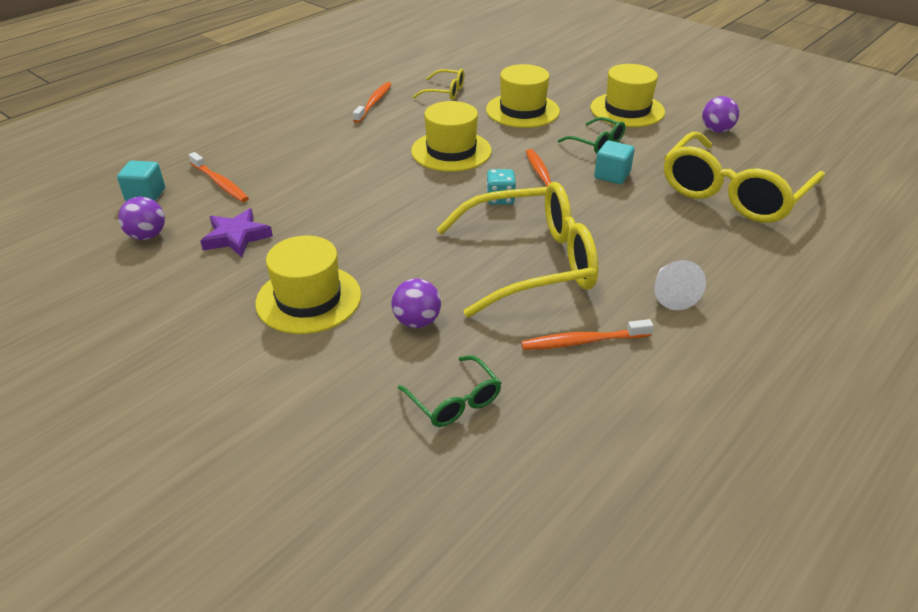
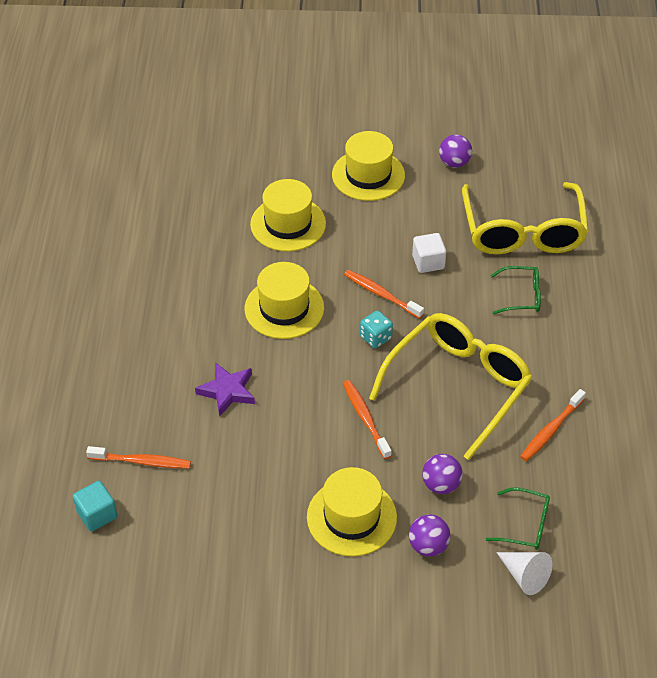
camera: 40 degrees left, 10 degrees up
purple ball [118,197,165,240] -> purple ball moved to [409,514,451,557]
purple star [200,208,273,257] -> purple star moved to [195,362,255,416]
orange toothbrush [353,82,392,123] -> orange toothbrush moved to [343,380,392,459]
yellow glasses [413,69,464,100] -> none
green glasses [558,117,625,154] -> green glasses moved to [490,266,541,314]
turquoise cube [594,141,634,184] -> white cube [412,233,446,273]
white cone [655,260,706,310] -> white cone moved to [496,552,552,595]

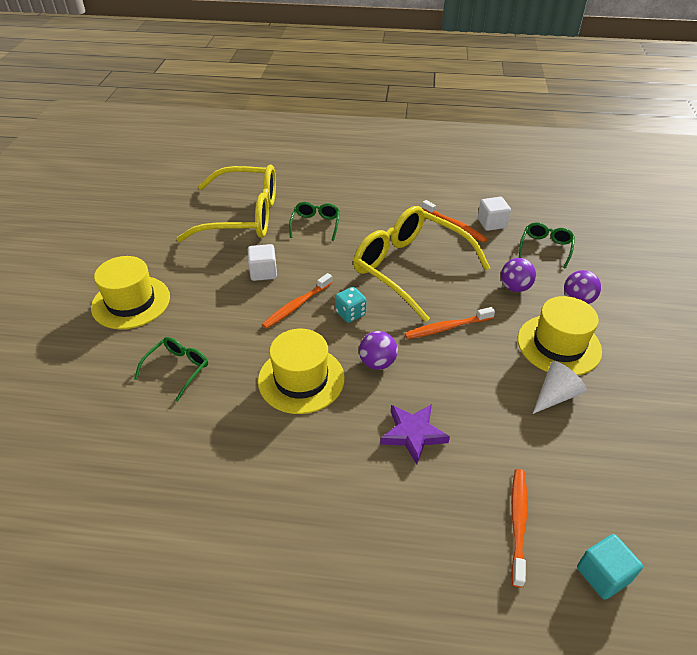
camera: 85 degrees left, 5 degrees down
yellow hat [250,179,326,252] -> green glasses [134,337,208,402]
purple ball [439,134,472,168] -> purple ball moved to [359,331,398,370]
white cone [496,552,552,595] -> white cone moved to [533,361,587,414]
none -> white cube [478,197,511,231]

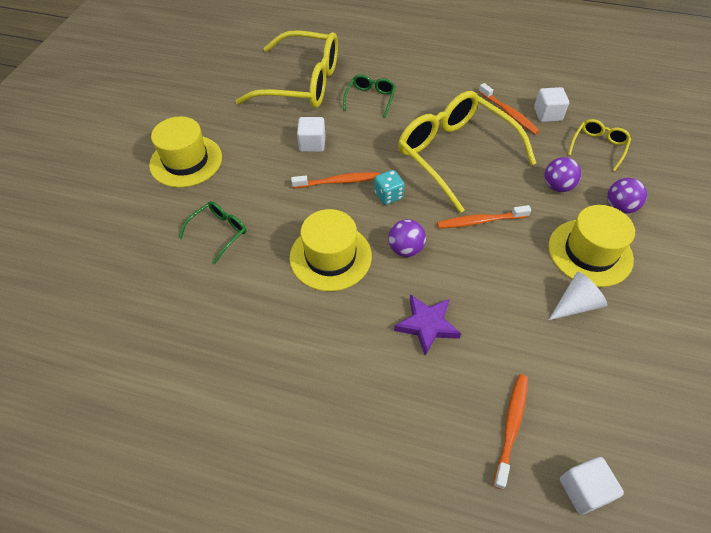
camera: 10 degrees right, 10 degrees up
orange toothbrush [262,273,333,329] -> orange toothbrush turned 150 degrees counterclockwise [291,172,380,188]
green glasses [519,222,575,268] -> yellow glasses [568,119,631,171]
turquoise cube [577,534,643,600] -> white cube [560,457,624,514]

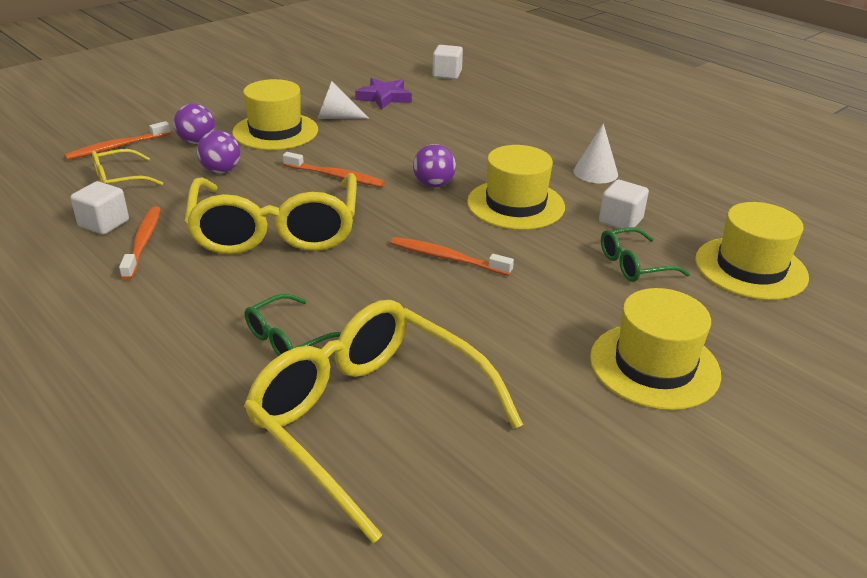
camera: 150 degrees left, 20 degrees down
white cube [297,117,325,152] -> white cube moved to [599,180,649,229]
turquoise dice [374,170,405,205] -> none
purple star [394,294,461,356] -> purple star moved to [355,78,412,109]
orange toothbrush [493,374,528,490] -> orange toothbrush moved to [64,121,171,160]
none -> white cone [574,123,618,183]
none -> yellow hat [695,202,809,300]

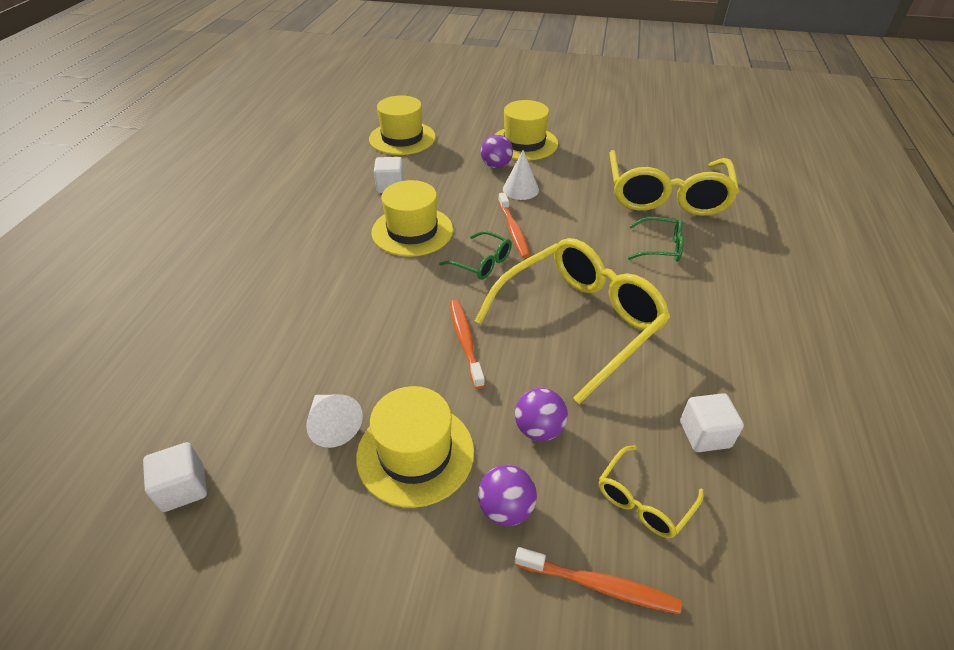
camera: 125 degrees left, 10 degrees up
yellow glasses [92,149,163,185] -> yellow glasses turned 105 degrees clockwise [599,445,704,538]
orange toothbrush [119,206,160,280] -> none
purple star [355,78,412,109] -> none
purple ball [413,144,456,188] -> purple ball moved to [481,135,513,168]
white cube [433,45,463,79] -> white cube moved to [143,442,207,512]
white cone [574,123,618,183] -> white cone moved to [503,150,539,200]
green glasses [601,227,690,282] -> green glasses moved to [439,231,512,280]

